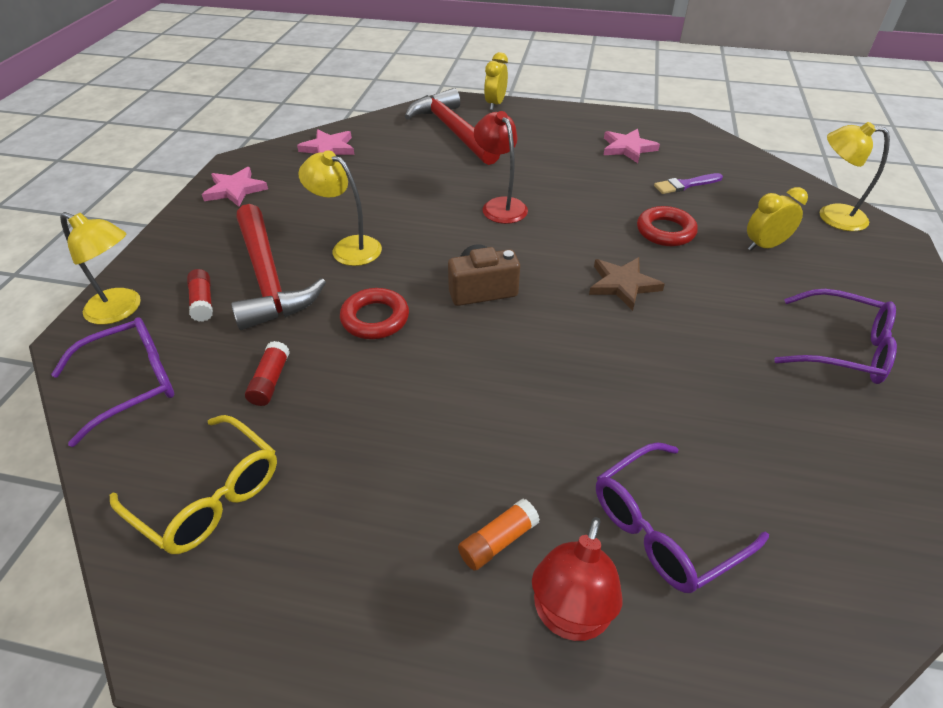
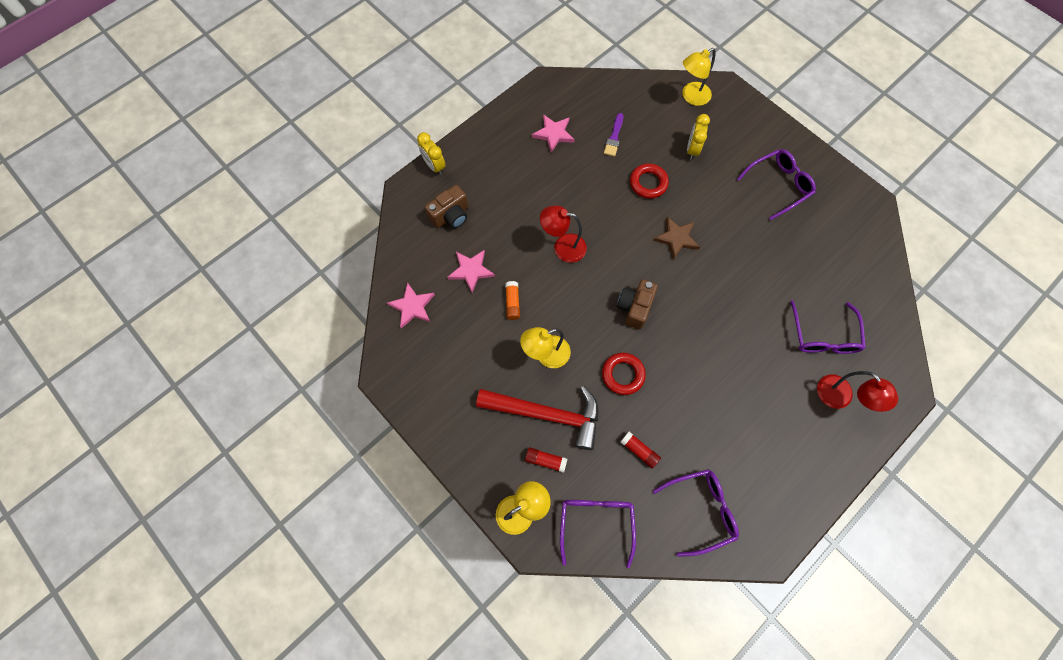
camera: 55 degrees left, 25 degrees up
yellow glasses [110,415,277,554] -> purple glasses [653,469,739,557]
pink star [202,167,268,207] -> pink star moved to [447,250,495,293]
red hammer [405,88,500,165] -> brown camera [425,185,468,229]
orange glue stick [458,499,540,571] -> orange glue stick moved to [505,281,520,320]

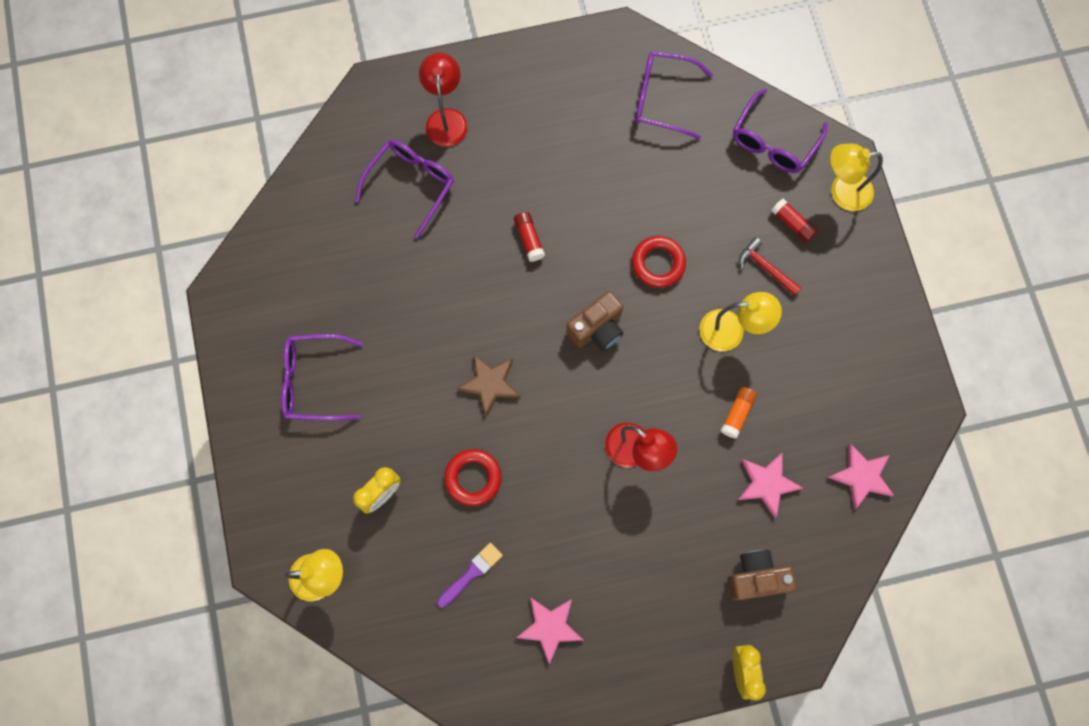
camera: 150 degrees left, 5 degrees up
red hammer [476,386,598,450] -> red hammer [739,237,801,296], size x0.46
red glue stick [620,432,661,468] -> red glue stick moved to [514,212,545,262]

